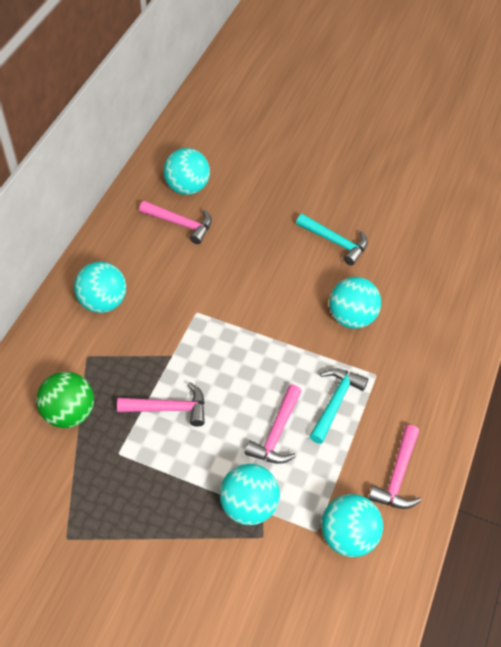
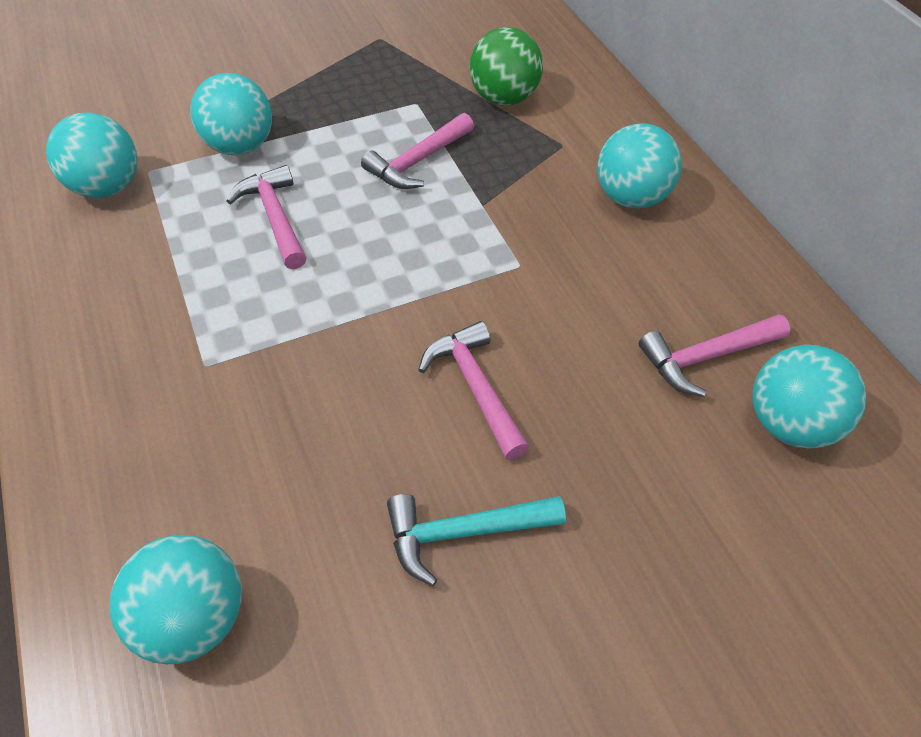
camera: 135 degrees right, 0 degrees up
turquoise hammer [309,368,368,444] -> none
turquoise ball [329,277,381,329] -> turquoise ball moved to [110,535,242,664]
pink hammer [368,425,421,509] -> pink hammer moved to [418,321,529,460]

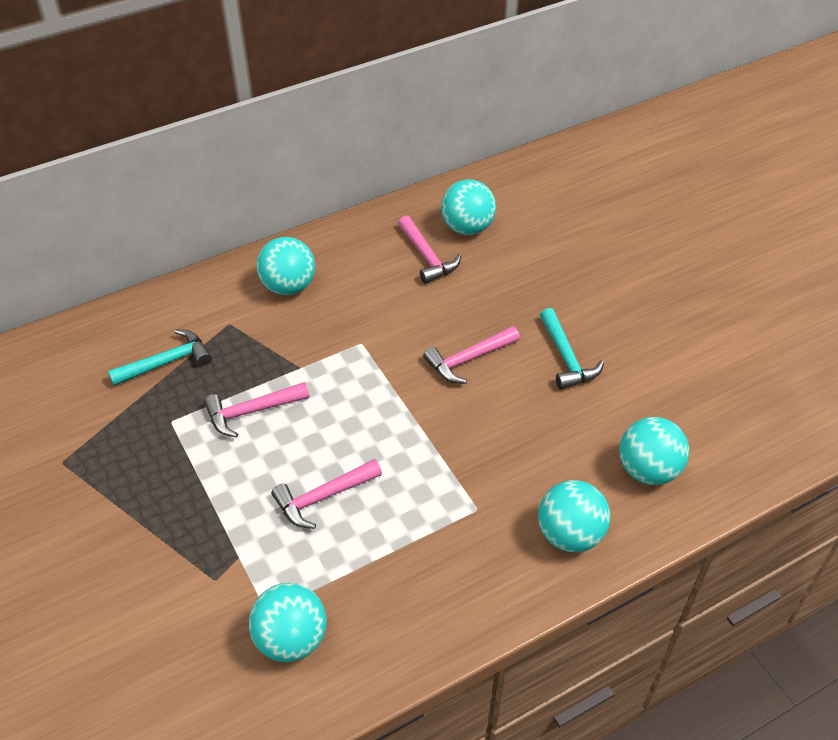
camera: 95 degrees left, 5 degrees down
turquoise ball [190,73,272,155] -> turquoise ball moved to [538,480,611,552]
pink hammer [361,113,474,189] -> pink hammer turned 120 degrees clockwise [204,382,309,438]
green ball [469,27,543,106] -> turquoise hammer [108,329,212,386]

